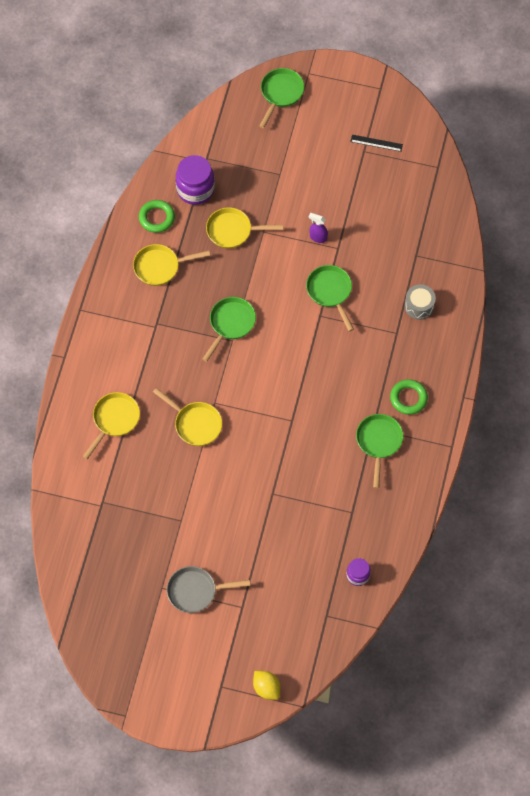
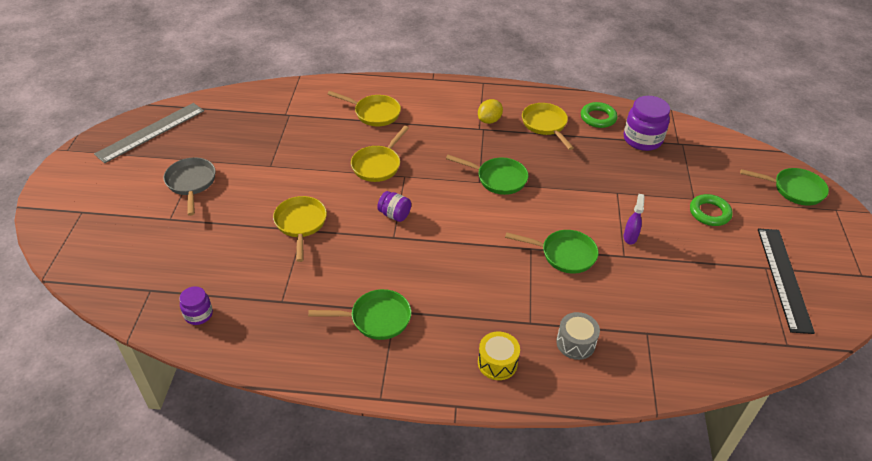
camera: 80 degrees right, 20 degrees down
yellow pan [206,207,283,249] -> yellow pan moved to [273,196,327,262]
yellow lemon [253,671,281,700] -> yellow lemon moved to [478,99,503,124]
green pan [306,265,354,332] -> green pan turned 45 degrees clockwise [505,230,598,274]
black ruler [350,135,403,152] -> black ruler [758,229,815,334], size x2.06
green ring [390,379,428,415] -> green ring moved to [690,194,733,226]
none -> grey ruler [94,103,204,163]
none -> purple jar [377,191,411,222]
none -> yellow drum [478,332,520,380]

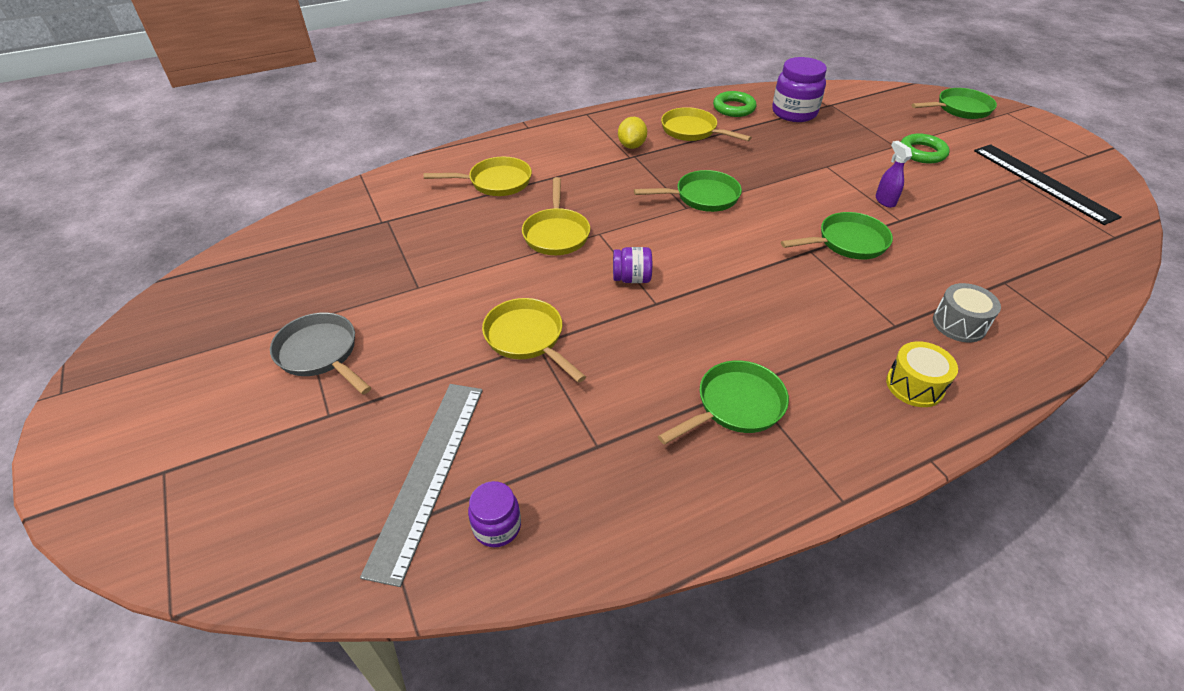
camera: 30 degrees left, 0 degrees up
grey ruler [94,103,204,163] -> grey ruler moved to [360,384,483,587]

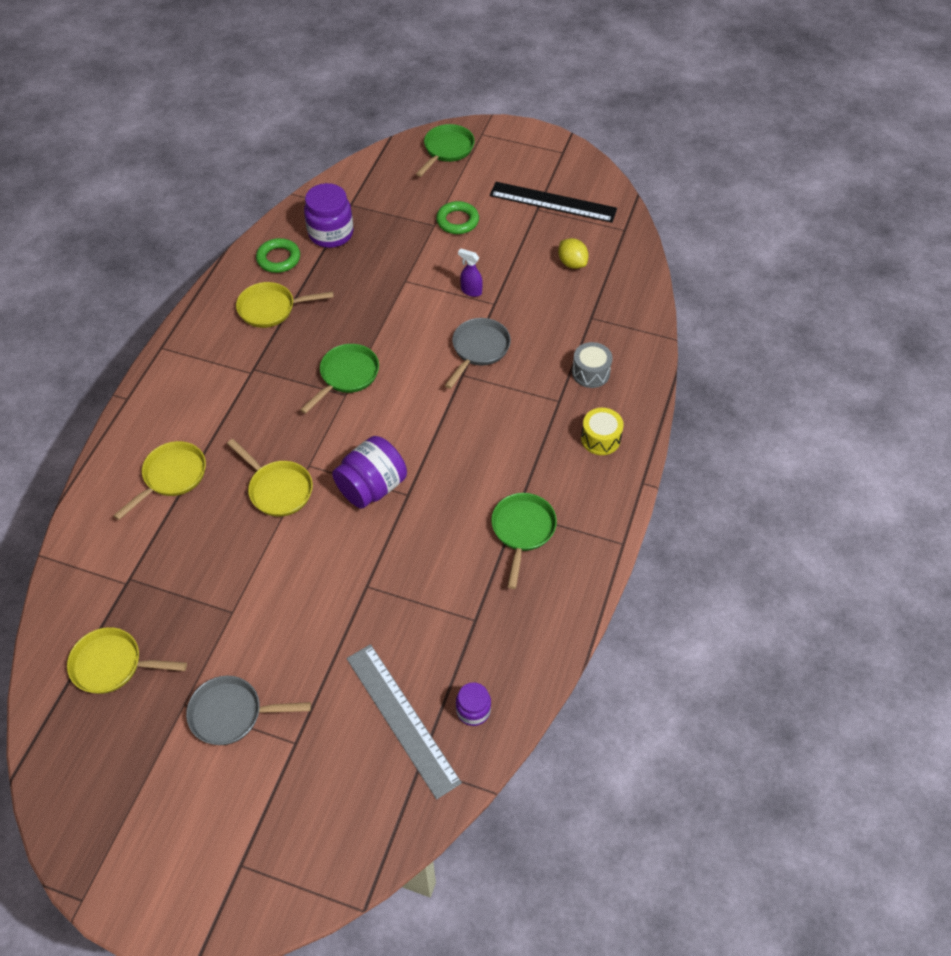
camera: 45 degrees left, 10 degrees up
yellow pan [482,298,586,383] -> yellow pan moved to [67,627,187,694]
purple jar [613,247,652,283] -> purple jar [332,436,407,509], size x1.77
yellow lemon [618,117,647,149] -> yellow lemon moved to [558,238,589,269]
green pan [781,212,893,260] -> grey pan [445,318,511,389]

